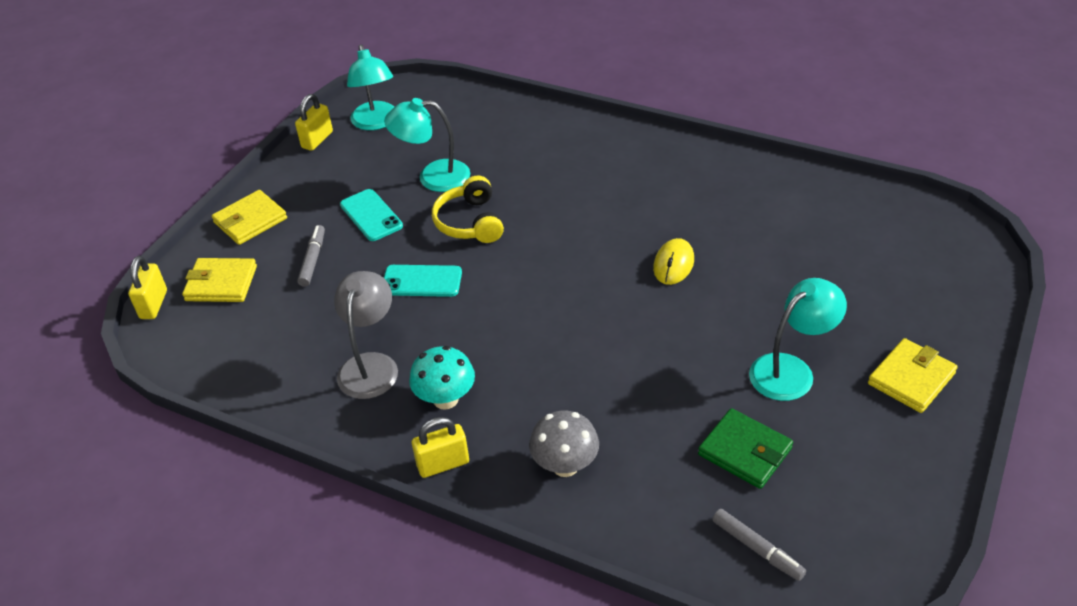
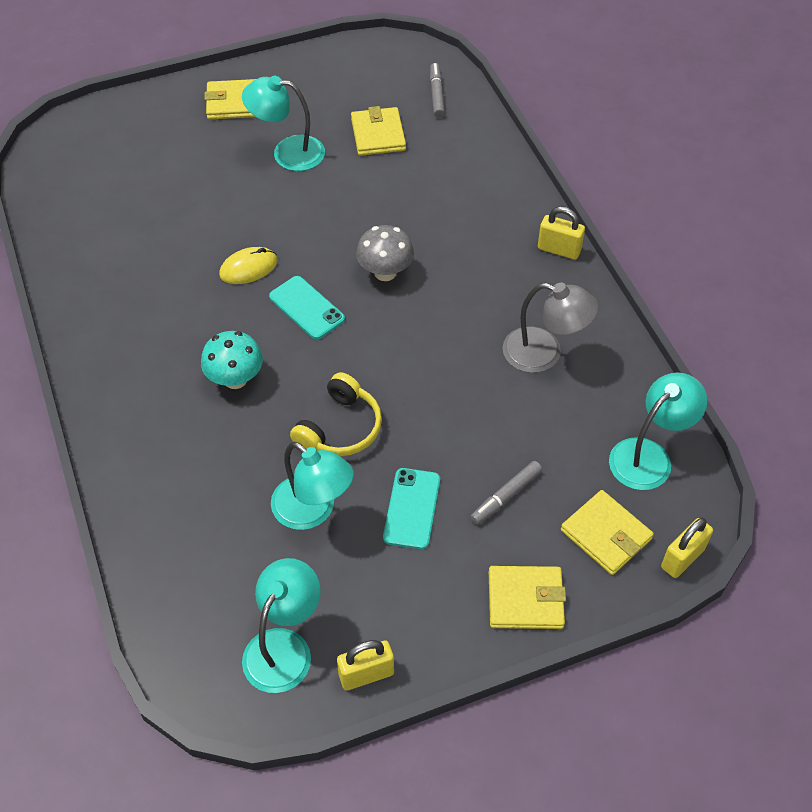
camera: 140 degrees left, 10 degrees up
grey lamp [334,271,398,399] -> grey lamp turned 120 degrees counterclockwise [503,283,599,373]
turquoise phone [384,265,462,297] -> turquoise phone moved to [269,276,345,340]
turquoise mushroom [409,346,475,410] -> turquoise mushroom moved to [201,331,263,389]
grey mushroom [529,411,599,477] -> grey mushroom moved to [356,225,414,281]
green wallet [698,408,793,489] -> yellow wallet [351,106,406,156]
none -> turquoise lamp [609,372,707,490]

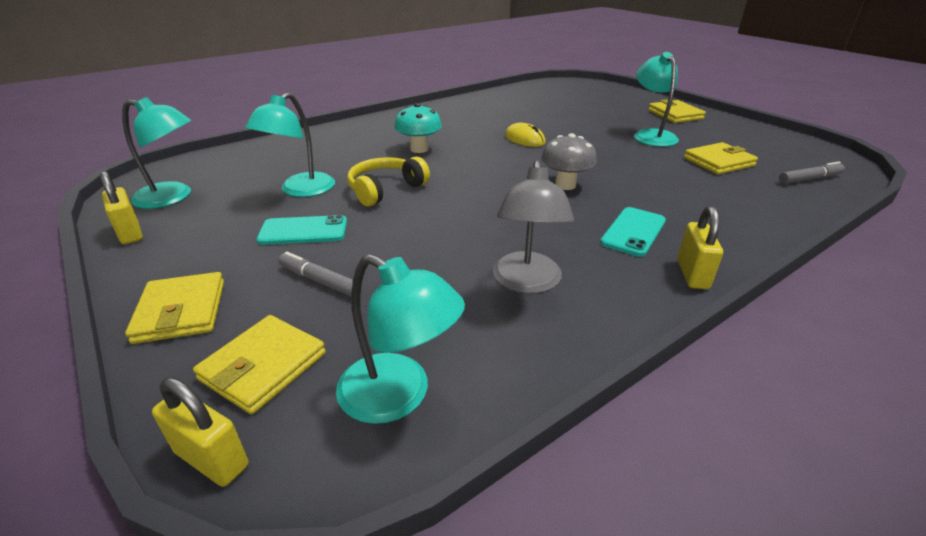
camera: 75 degrees right, 20 degrees down
turquoise phone [269,276,345,340] -> turquoise phone moved to [600,207,666,257]
yellow headphones [290,372,382,456] -> yellow headphones turned 120 degrees clockwise [347,157,430,206]

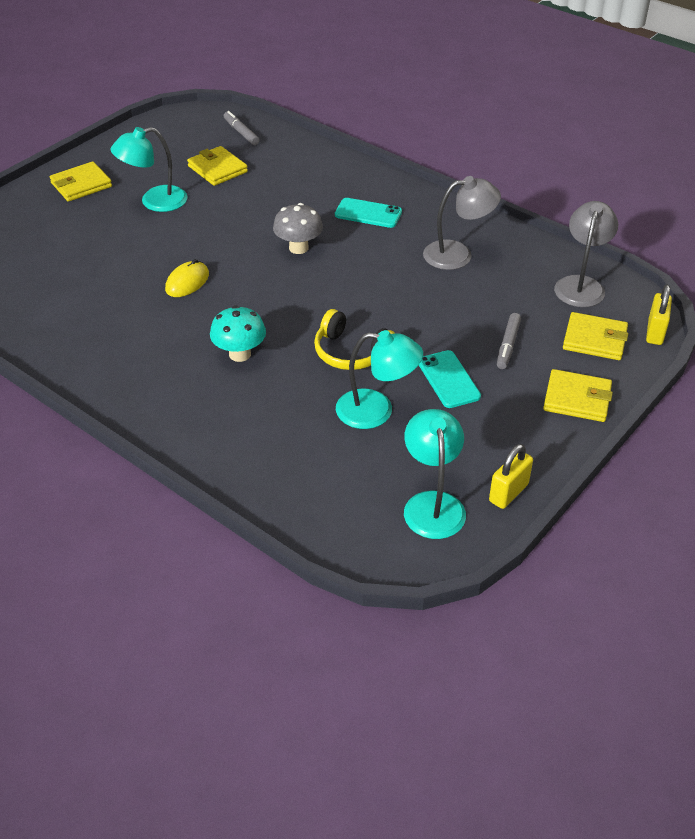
camera: 105 degrees left, 10 degrees up
yellow wallet [125,272,224,344] -> yellow wallet turned 45 degrees clockwise [543,369,613,422]
turquoise lamp [336,254,465,424] -> grey lamp [554,201,618,307]
yellow padlock [677,206,723,289] -> none

